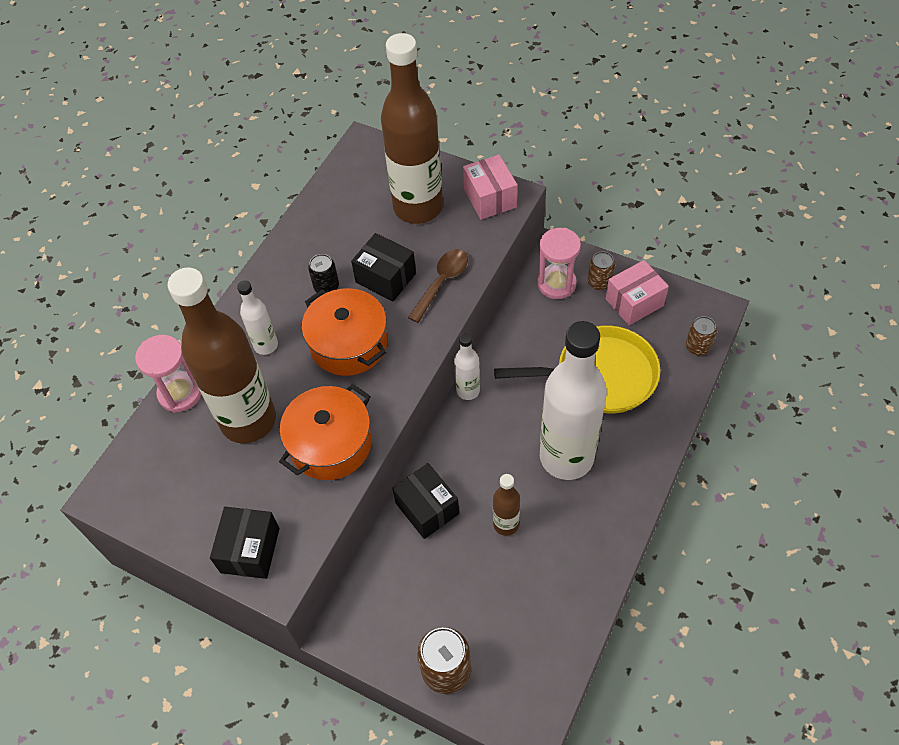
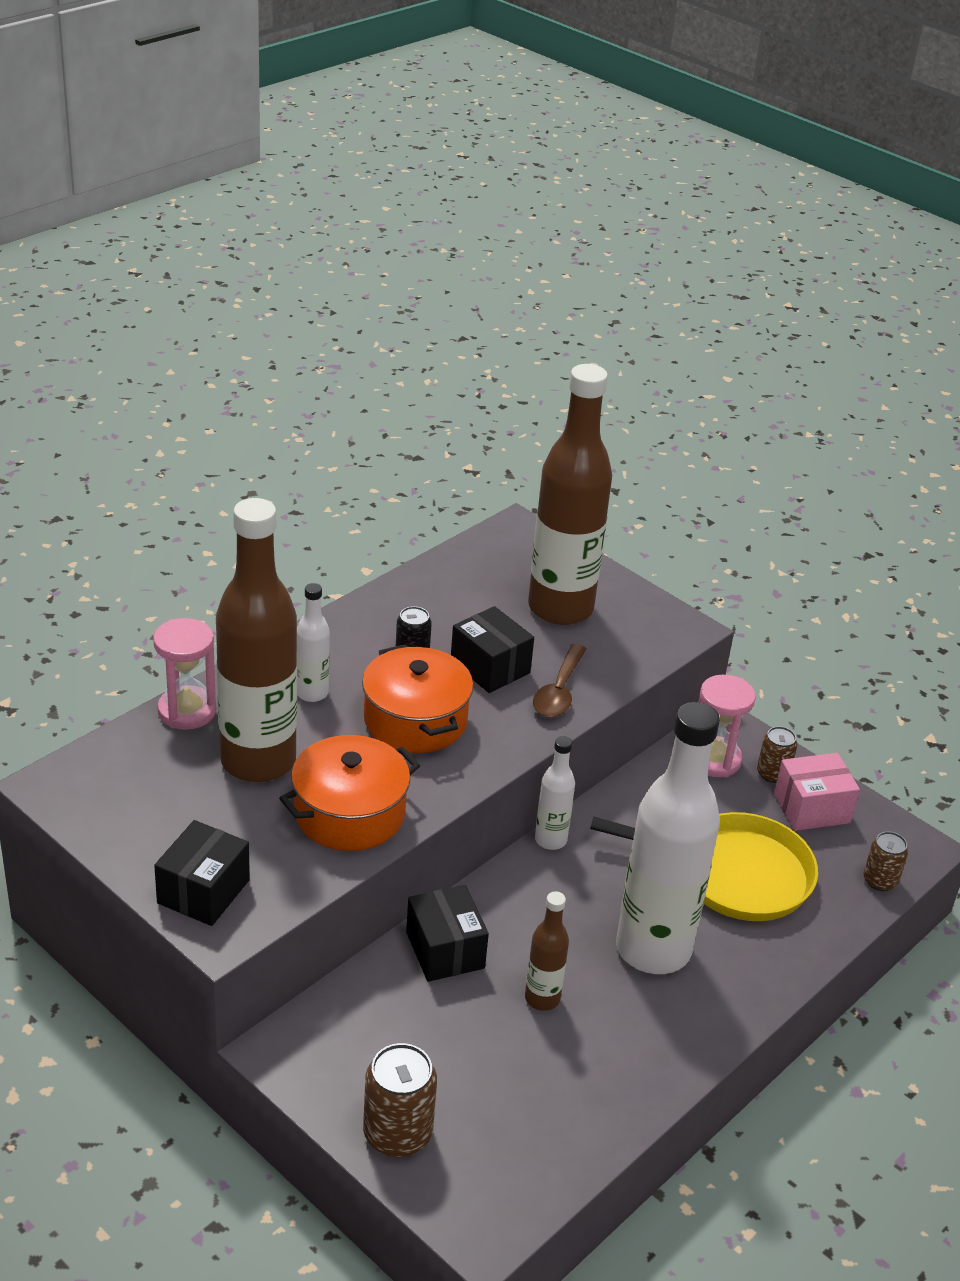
camera: 10 degrees right, 20 degrees down
brown spoon [408,249,468,323] -> brown spoon turned 150 degrees clockwise [533,644,587,717]
pink box [463,154,517,220] -> none

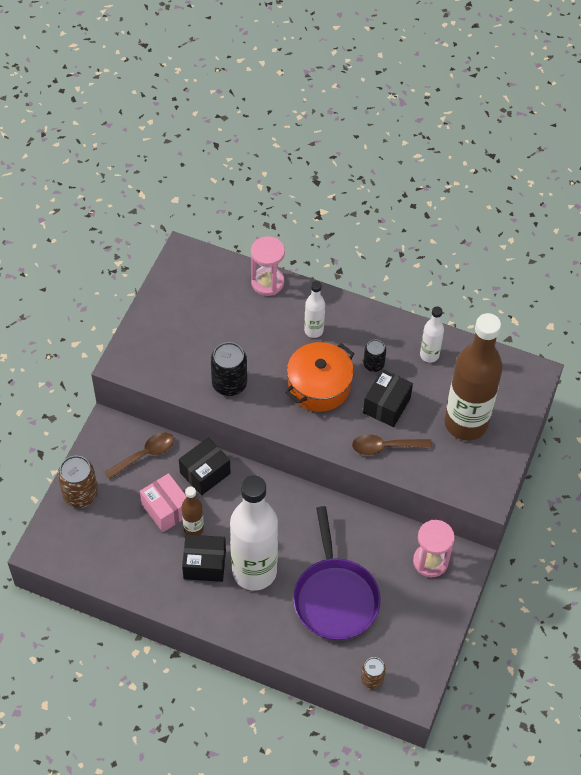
camera: 70 degrees right, 20 degrees up
black box [154,820,250,926] -> black box moved to [182,534,226,582]
brown bottle [216,498,297,782] -> none
orange pot [279,735,420,851] -> black can [211,342,247,396]
white bottle [535,736,575,850] -> white bottle moved to [420,306,444,363]
yellow pan [590,812,818,921] -> purple pan [293,506,381,640]
brown can [757,726,797,783] -> none
pink box [774,753,860,831] -> pink box moved to [140,473,186,532]
none -> brown spoon [104,432,174,480]

